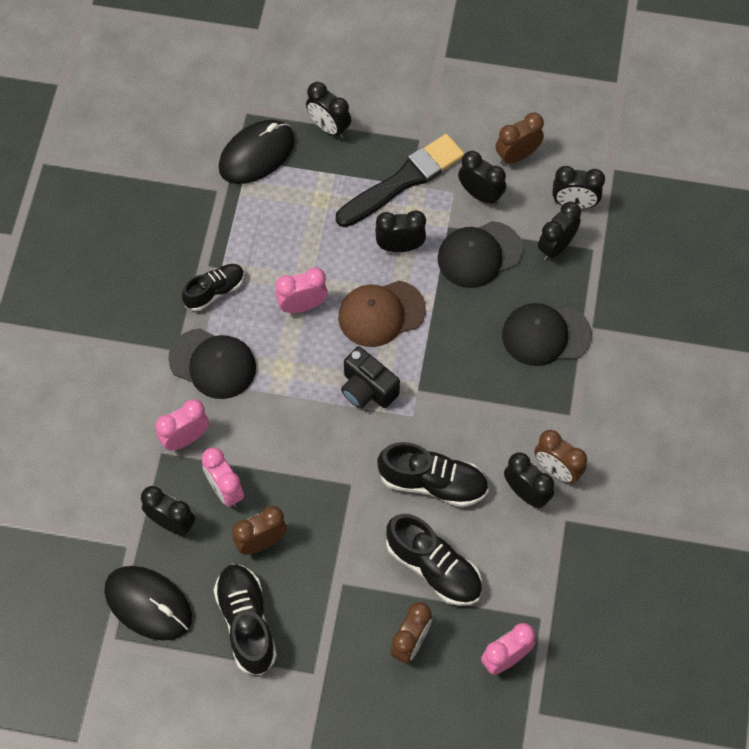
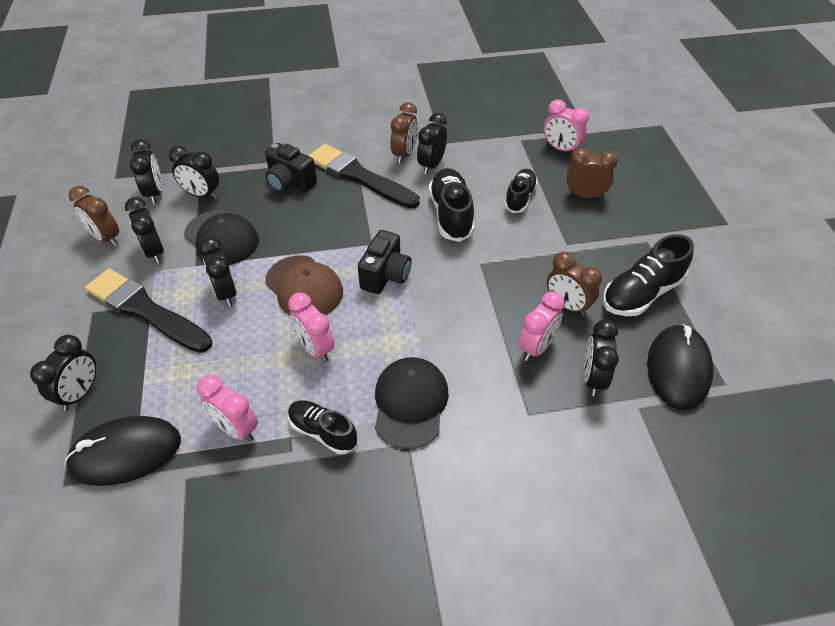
camera: 110 degrees left, 15 degrees down
pink clock [156,399,209,450] -> pink clock moved to [197,375,258,442]
black mouse [219,120,295,184] -> black mouse turned 45 degrees counterclockwise [65,416,181,486]
black shoe [386,514,482,606] -> black shoe [504,169,538,213], size x0.66
black clock [458,151,506,206] -> black clock turned 45 degrees counterclockwise [125,197,164,264]
black cap [502,303,592,366] -> black camera [265,143,317,192]
none -> black brush [308,144,420,208]

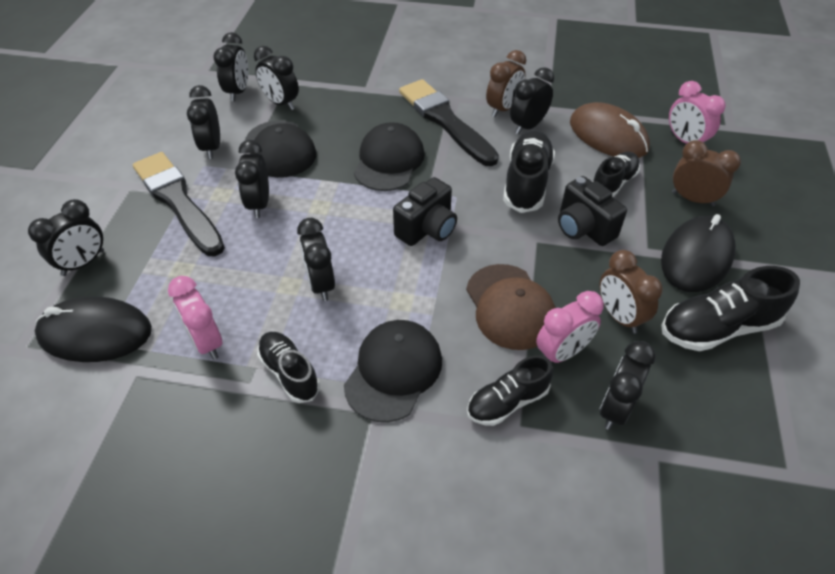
camera: 20 degrees right, 0 degrees up
brown clock [69,186,119,246] -> none
black camera [265,143,317,192] -> black camera moved to [558,176,627,246]
brown cap [265,255,343,315] -> brown cap moved to [466,264,556,350]
pink clock [288,293,334,362] -> black clock [297,218,335,301]
black mouse [647,324,714,410] -> black mouse moved to [661,214,736,292]
none -> black cap [354,122,425,191]
none -> black shoe [467,355,553,426]
none -> brown mouse [570,102,650,158]

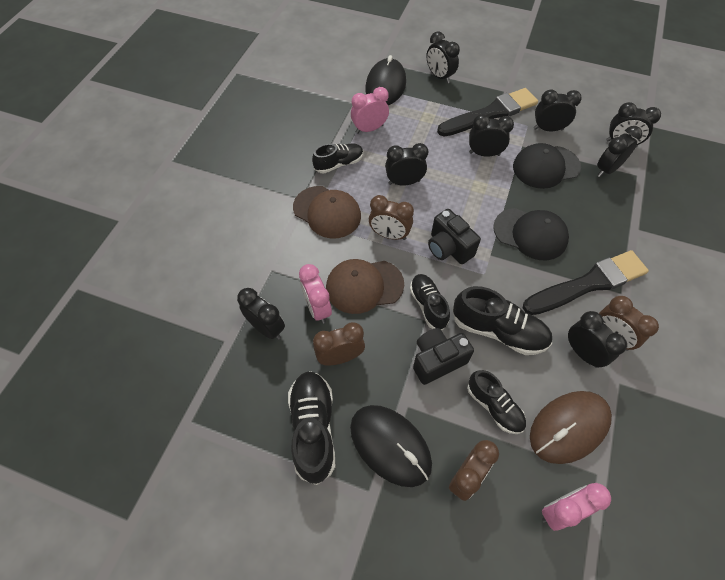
camera: 100 degrees right, 10 degrees up
black cap [344,320,442,422] -> brown cap [293,186,361,238]
black shoe [467,355,553,426] -> black shoe moved to [410,274,450,330]
none -> brown clock [369,195,414,240]

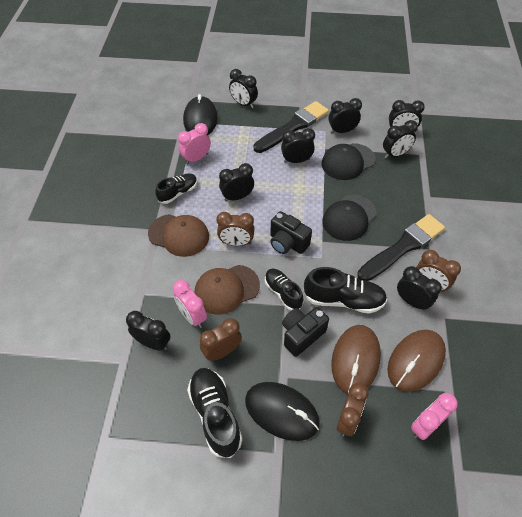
camera: 15 degrees left, 5 degrees down
black shoe [467,370,526,434] -> brown mouse [331,325,381,394]
black cap [493,208,569,260] -> black cap turned 120 degrees clockwise [322,195,377,241]
black clock [597,126,642,177] -> black clock turned 150 degrees counterclockwise [383,120,418,159]

